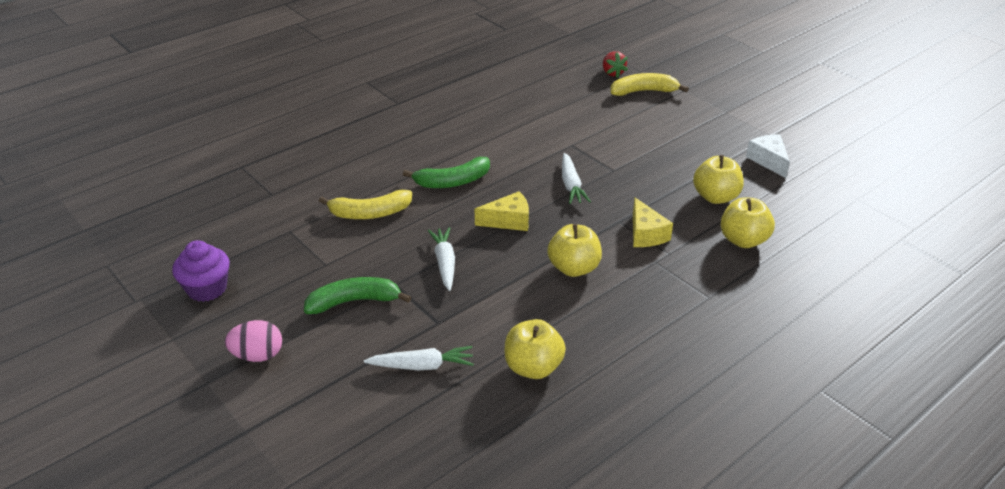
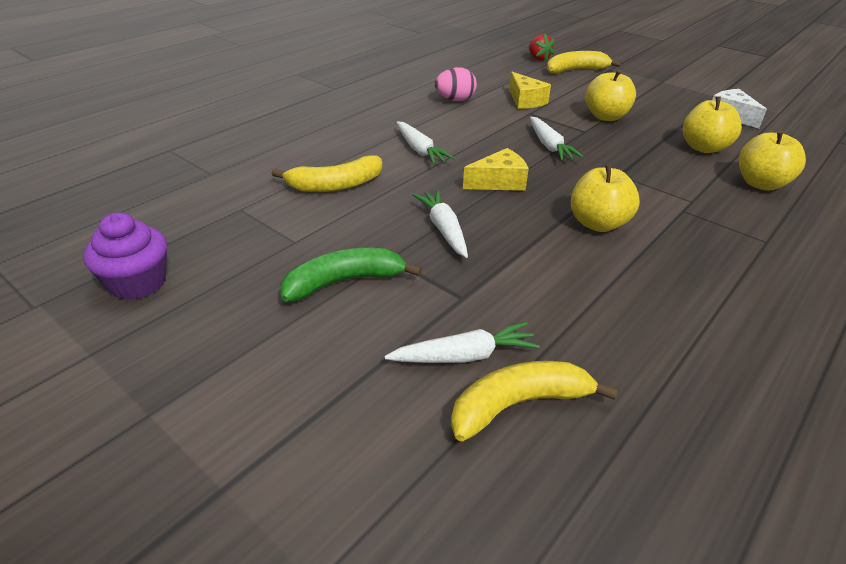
camera: 10 degrees left, 0 degrees up
pink egg [225,320,282,362] -> pink egg moved to [435,67,477,101]
green banana [403,157,490,188] -> white carrot [397,121,455,164]
yellow apple [505,319,566,379] -> yellow apple moved to [585,70,636,121]
yellow cheese [633,198,673,247] -> yellow cheese moved to [509,72,551,109]
none -> yellow banana [451,361,618,441]

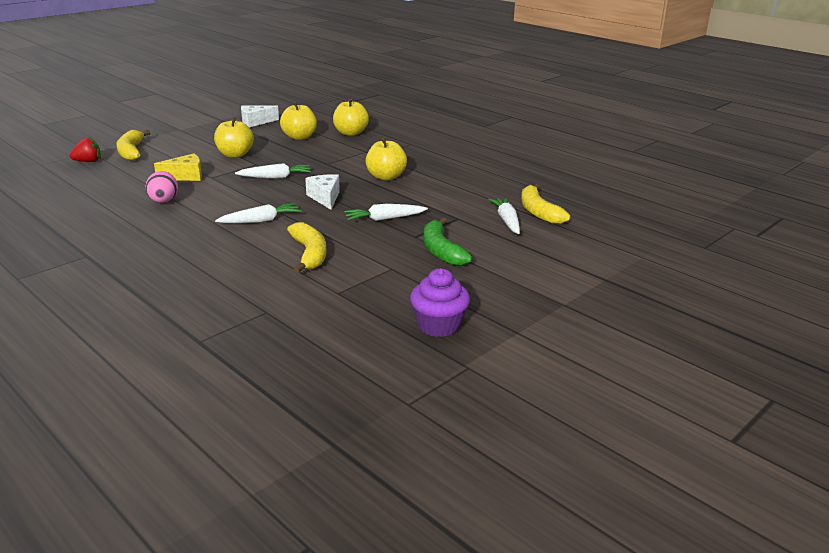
camera: 85 degrees left, 10 degrees down
yellow cheese [463,148,529,191] -> white cheese [305,174,340,210]

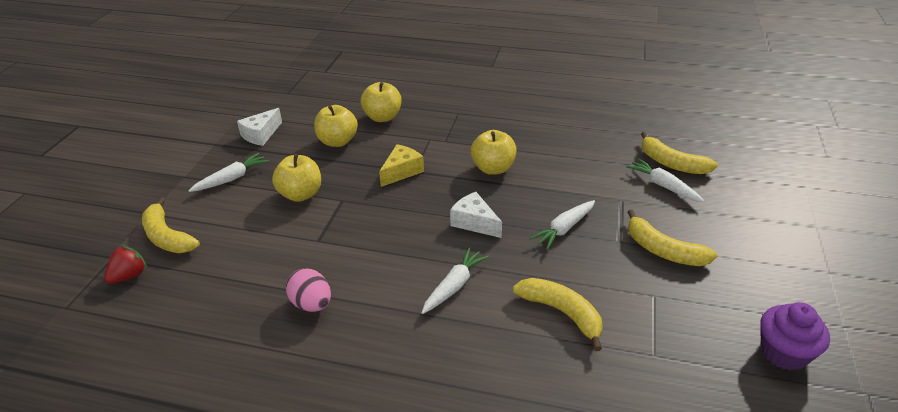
camera: 30 degrees left, 10 degrees up
yellow cheese [154,154,202,181] -> yellow cheese moved to [379,144,424,187]
white carrot [235,163,311,179] -> white carrot moved to [188,153,269,192]
green banana [424,218,472,266] -> yellow banana [627,210,718,266]

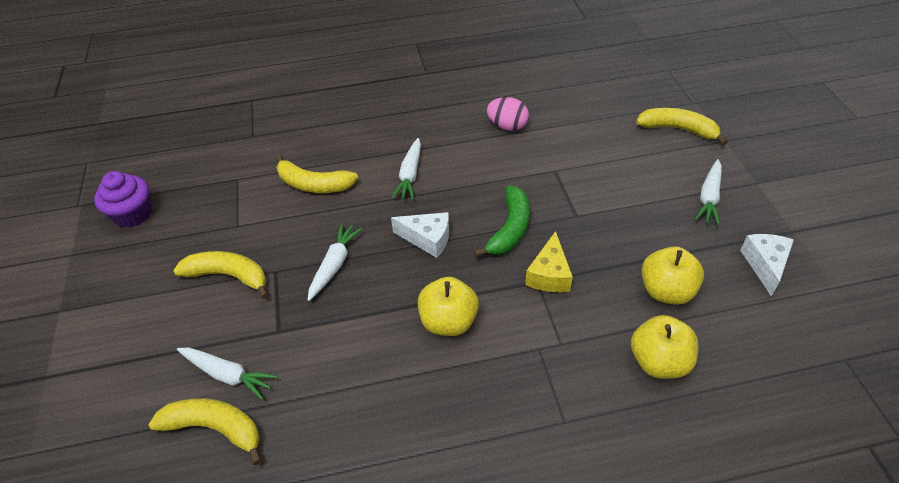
camera: 155 degrees right, 10 degrees up
red strawberry [104,246,147,284] -> none
yellow apple [272,154,321,202] -> none
none -> green banana [474,186,530,257]

